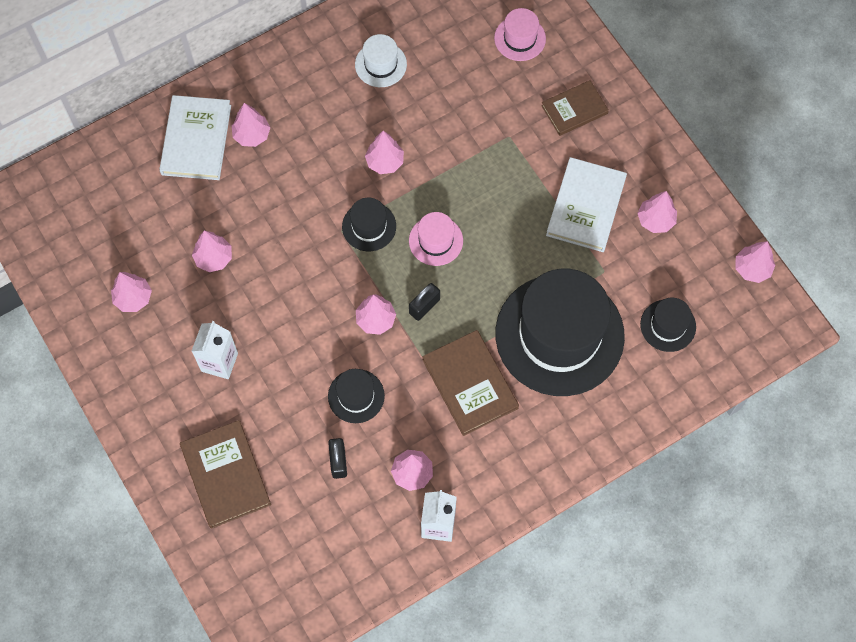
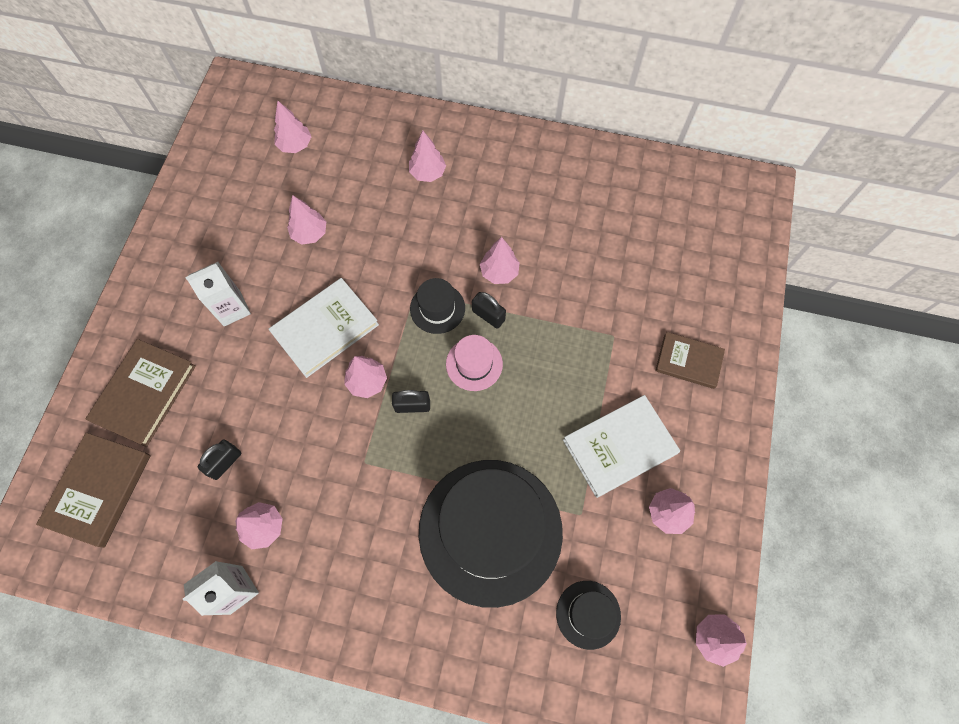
camera: 45 degrees right, 0 degrees up
pink tree [111,272,152,312] -> pink tree moved to [274,100,311,153]
white book [159,95,231,180] -> white book moved to [269,278,379,378]
black hat [328,369,385,423] -> none
white hat [355,34,407,87] -> none
brown book [422,330,519,436] -> brown book moved to [36,433,151,548]
pink hat [494,8,546,61] -> none
none -> black padlock [472,292,506,329]

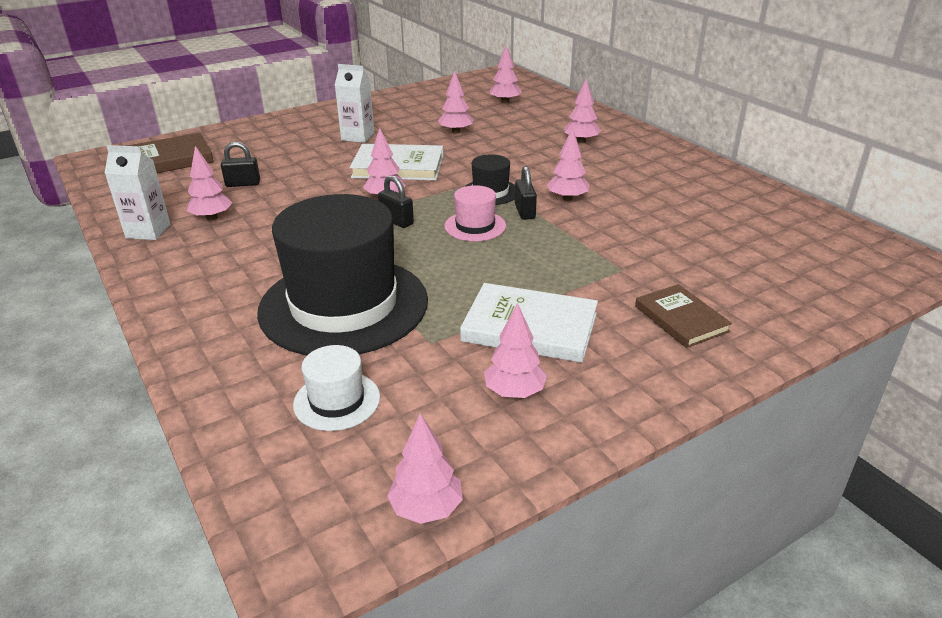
camera: 45 degrees right, 35 degrees down
brown book [86,339,196,447] -> none
black hat [556,581,621,650] -> white hat [293,345,380,431]

